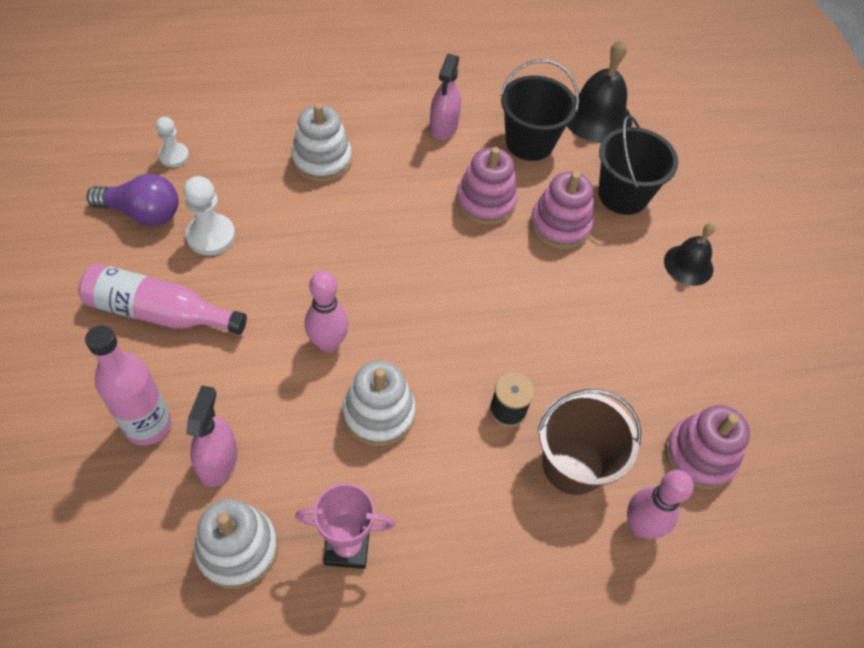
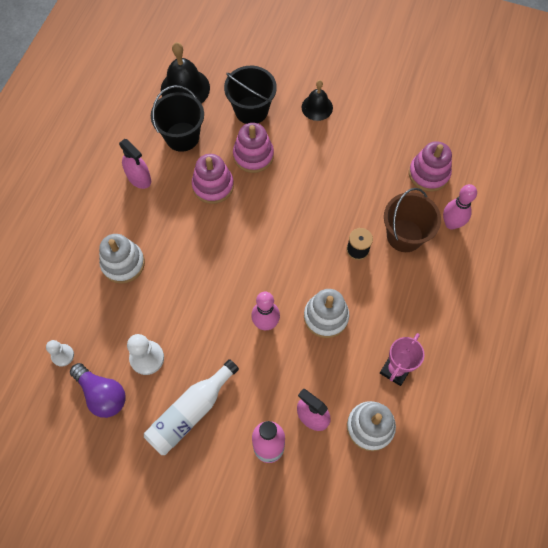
camera: 55 degrees left, 10 degrees up
pink bottle [79,263,247,334] -> white bottle [144,359,239,455]
purple light bulb [87,174,178,226] -> purple light bulb turned 90 degrees clockwise [70,363,126,418]

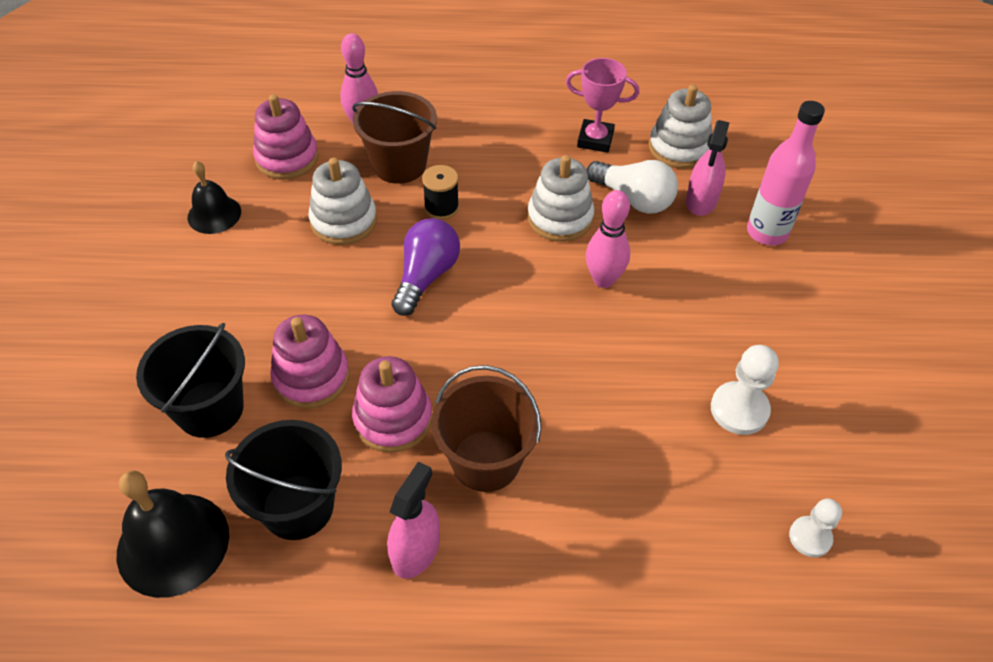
camera: 110 degrees left, 15 degrees down
purple light bulb [70,363,126,418] -> purple light bulb moved to [392,218,460,316]
white stacking toy [99,234,145,284] -> white stacking toy moved to [309,158,377,245]
white bottle [144,359,239,455] -> none
black bell [302,80,333,121] -> black bell moved to [188,161,241,234]
none -> brown bucket [431,365,541,492]
none -> white light bulb [587,160,678,214]

